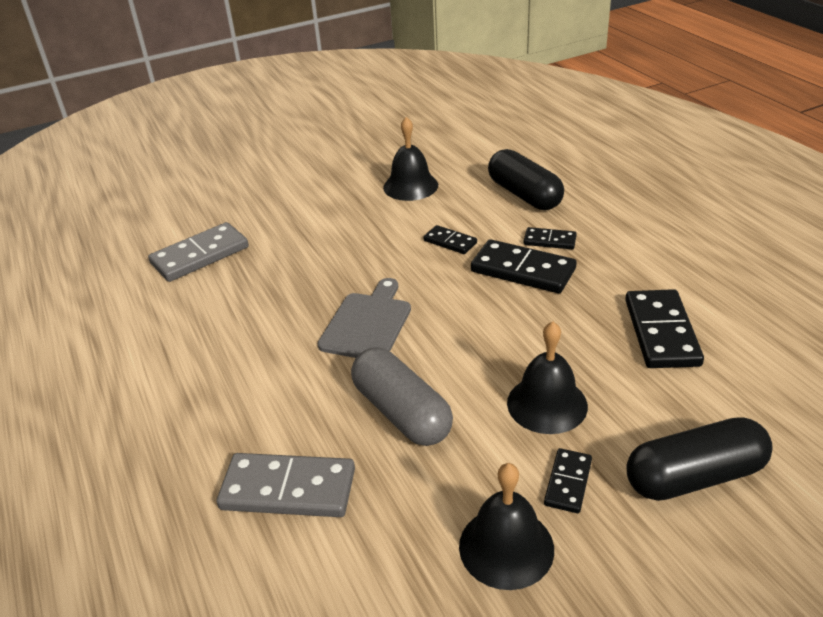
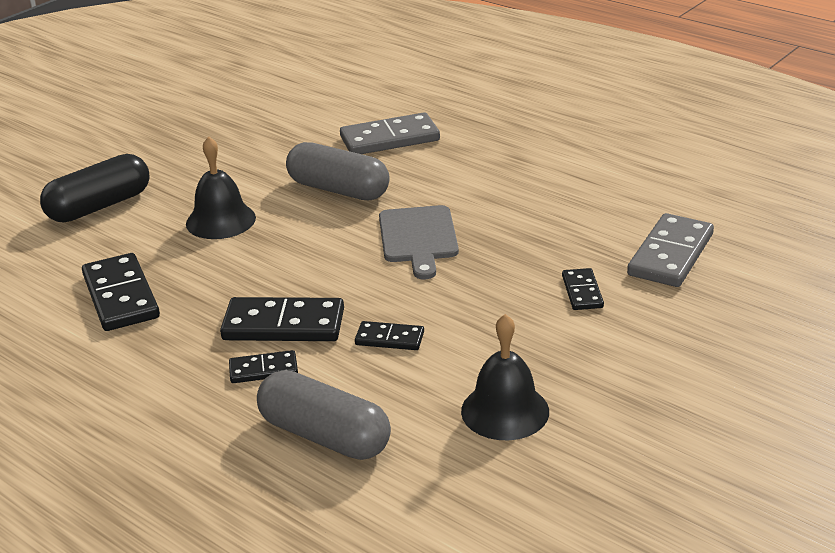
camera: 155 degrees right, 5 degrees down
black bell [459,463,554,590] -> none
black capsule [488,149,564,210] -> grey capsule [257,370,391,460]
black domino [544,448,592,513] -> black domino moved to [562,268,604,310]

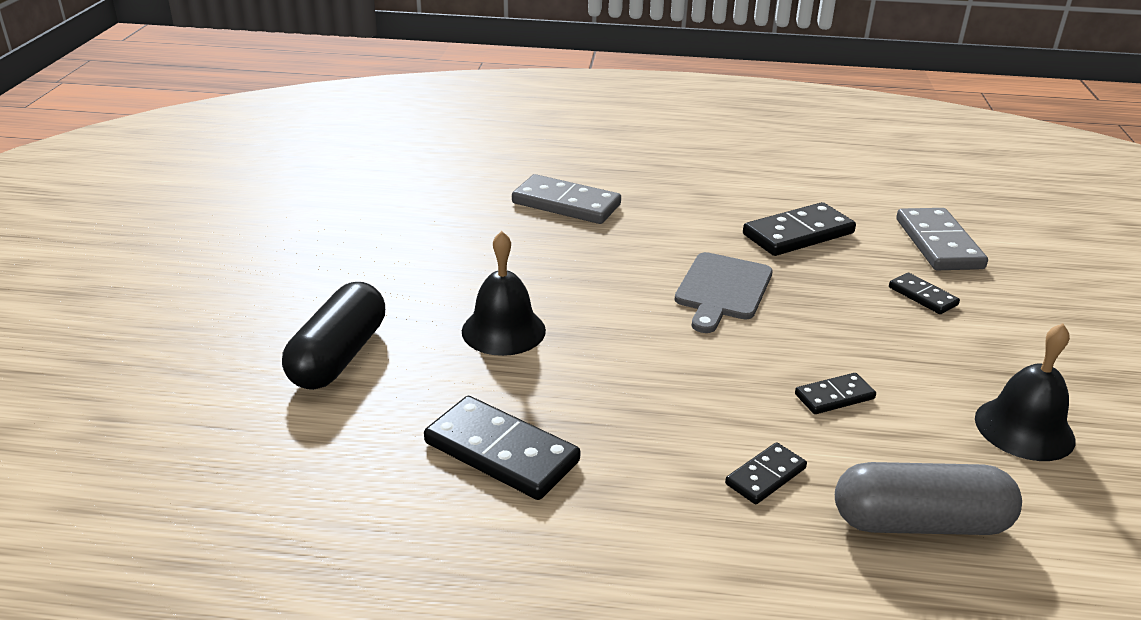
camera: 35 degrees left, 0 degrees up
black domino [220,297,344,341] -> black domino moved to [743,202,856,256]
grey capsule [286,142,389,200] -> none
grey domino [340,113,440,154] -> grey domino turned 75 degrees clockwise [512,174,621,224]
grey cutting board [379,205,459,279] -> grey cutting board turned 60 degrees clockwise [675,252,773,333]

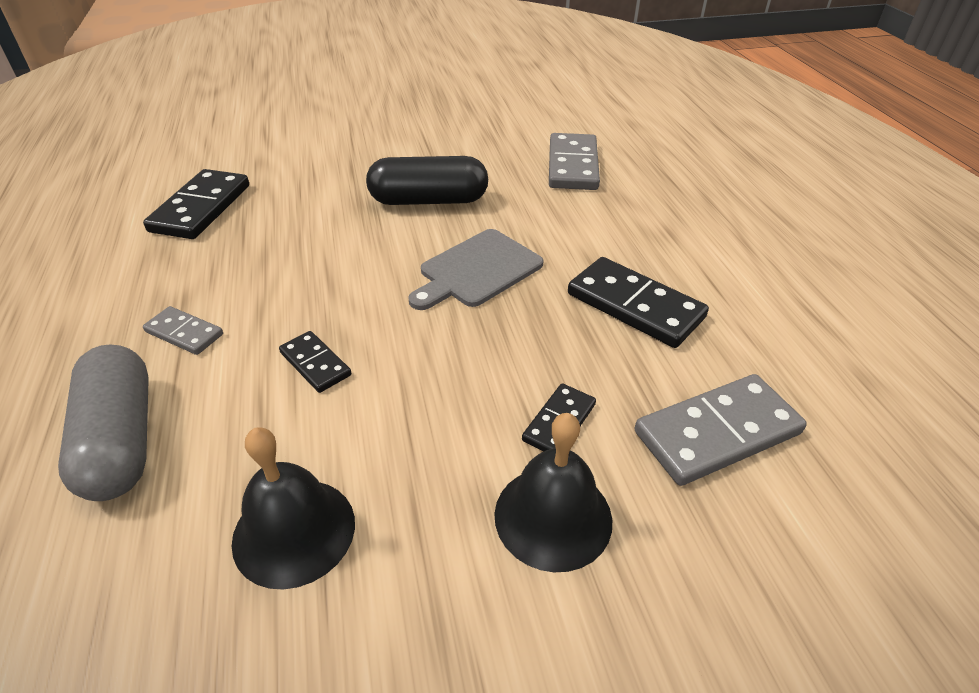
camera: 70 degrees right, 10 degrees up
black capsule [282,282,385,390] -> black capsule moved to [366,156,488,205]
black bell [462,231,546,356] -> black bell moved to [494,413,612,572]
grey cutting board [675,252,773,333] -> grey cutting board turned 45 degrees counterclockwise [408,229,544,310]
black domino [725,442,807,504] -> grey domino [143,306,223,355]

